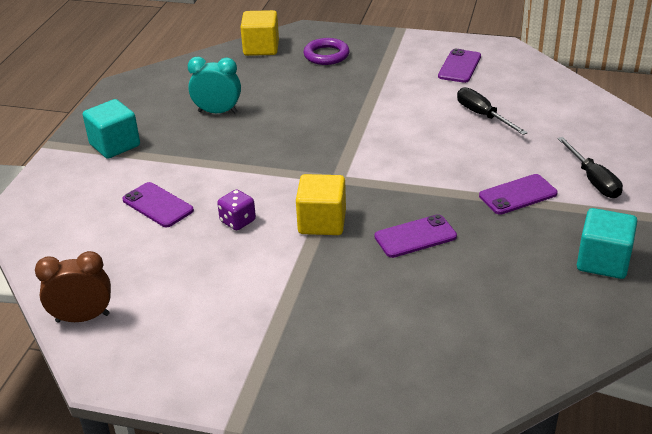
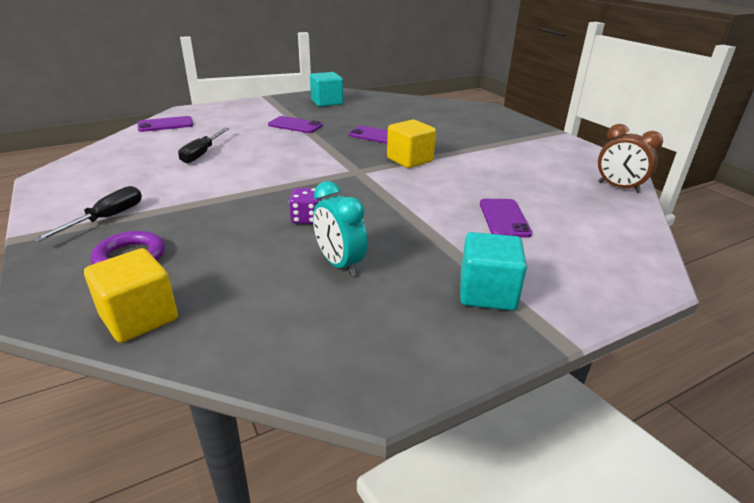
camera: 135 degrees left, 5 degrees down
purple dice [217,189,256,230] -> purple dice moved to [289,188,321,224]
purple phone [438,49,481,83] -> purple phone moved to [138,116,193,132]
black screwdriver [557,137,623,198] -> black screwdriver moved to [32,186,142,242]

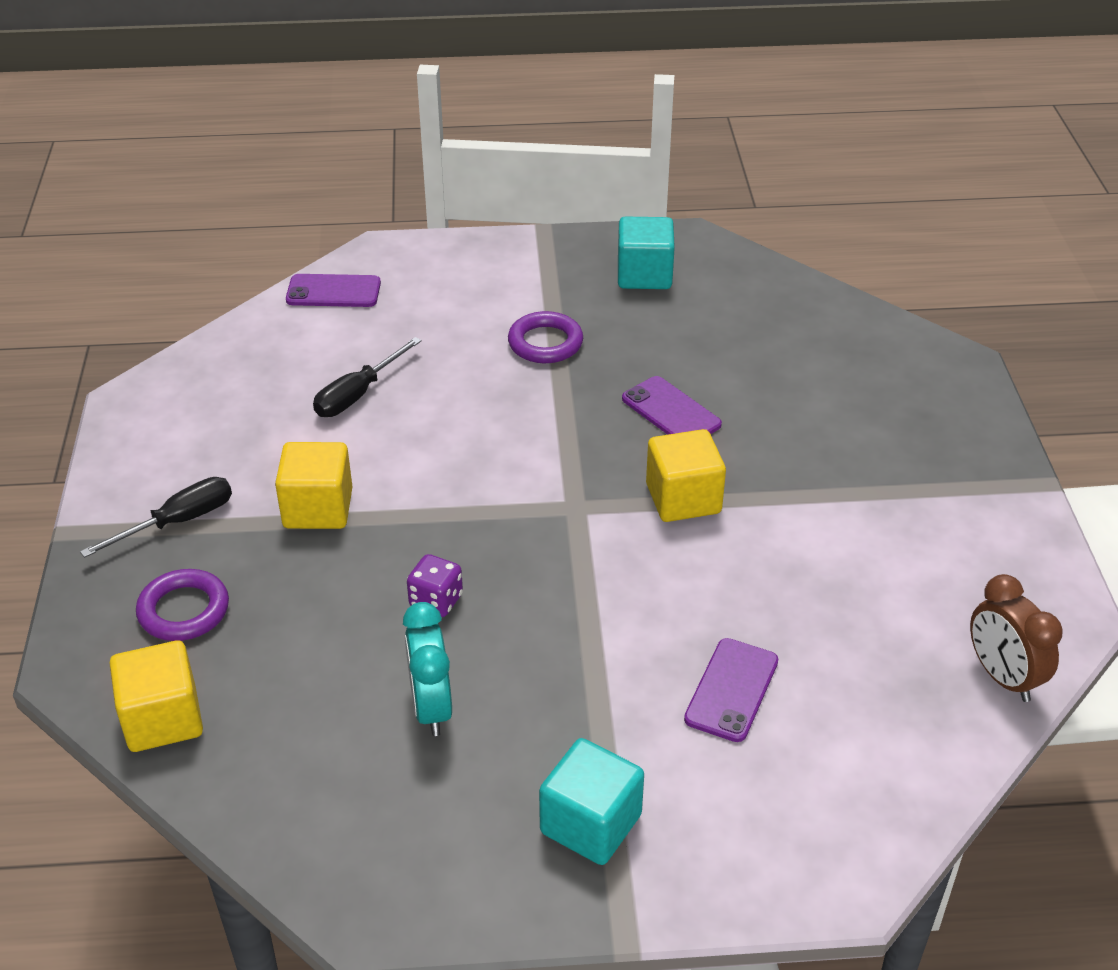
camera: 25 degrees right, 10 degrees up
purple phone [268,116,322,133] -> purple ring [508,311,583,363]
none -> yellow cube [275,442,352,529]

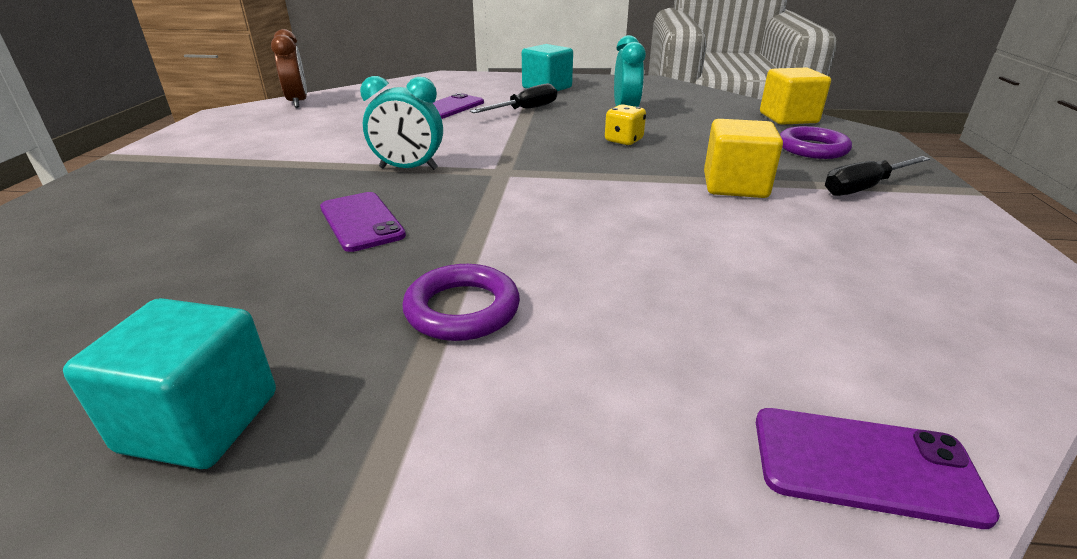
camera: 170 degrees left, 10 degrees down
black screwdriver [313,337,422,417] -> black screwdriver moved to [470,83,557,113]
purple dice [407,554,463,617] -> yellow dice [605,104,646,145]
yellow cube [646,429,726,522] -> turquoise clock [360,76,443,170]

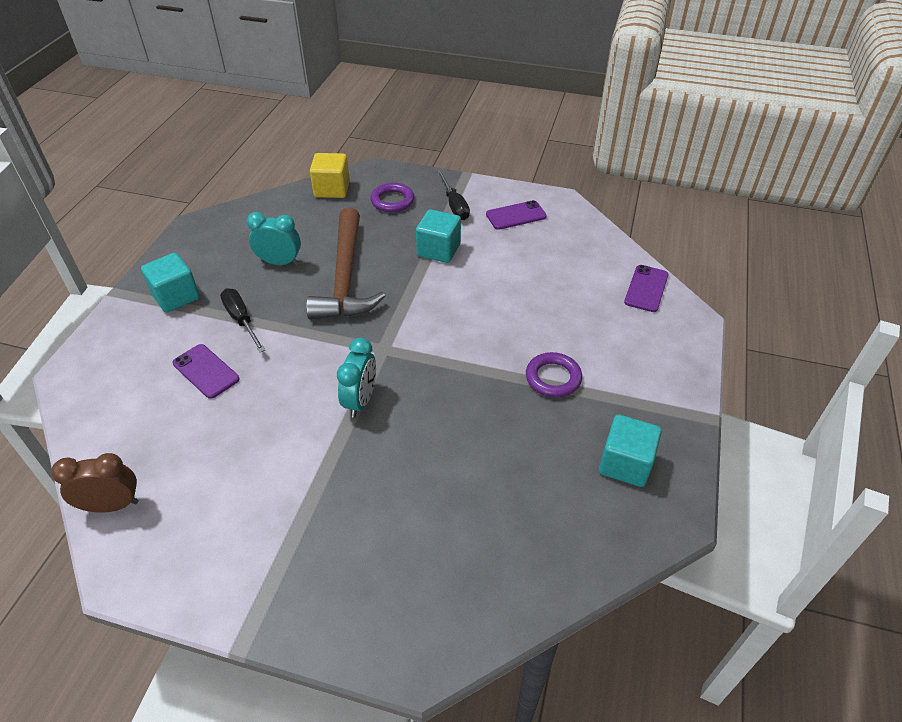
camera: 80 degrees left, 15 degrees up
purple phone [320,192,406,252] -> purple phone moved to [486,200,547,230]
yellow dice [605,104,646,145] -> brown hammer [306,208,385,320]
yellow cube [704,119,783,198] -> turquoise cube [416,209,461,263]

